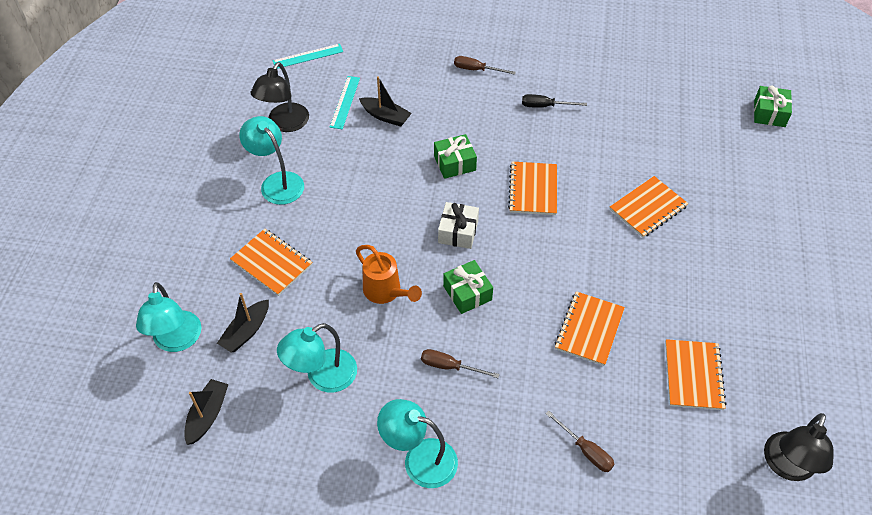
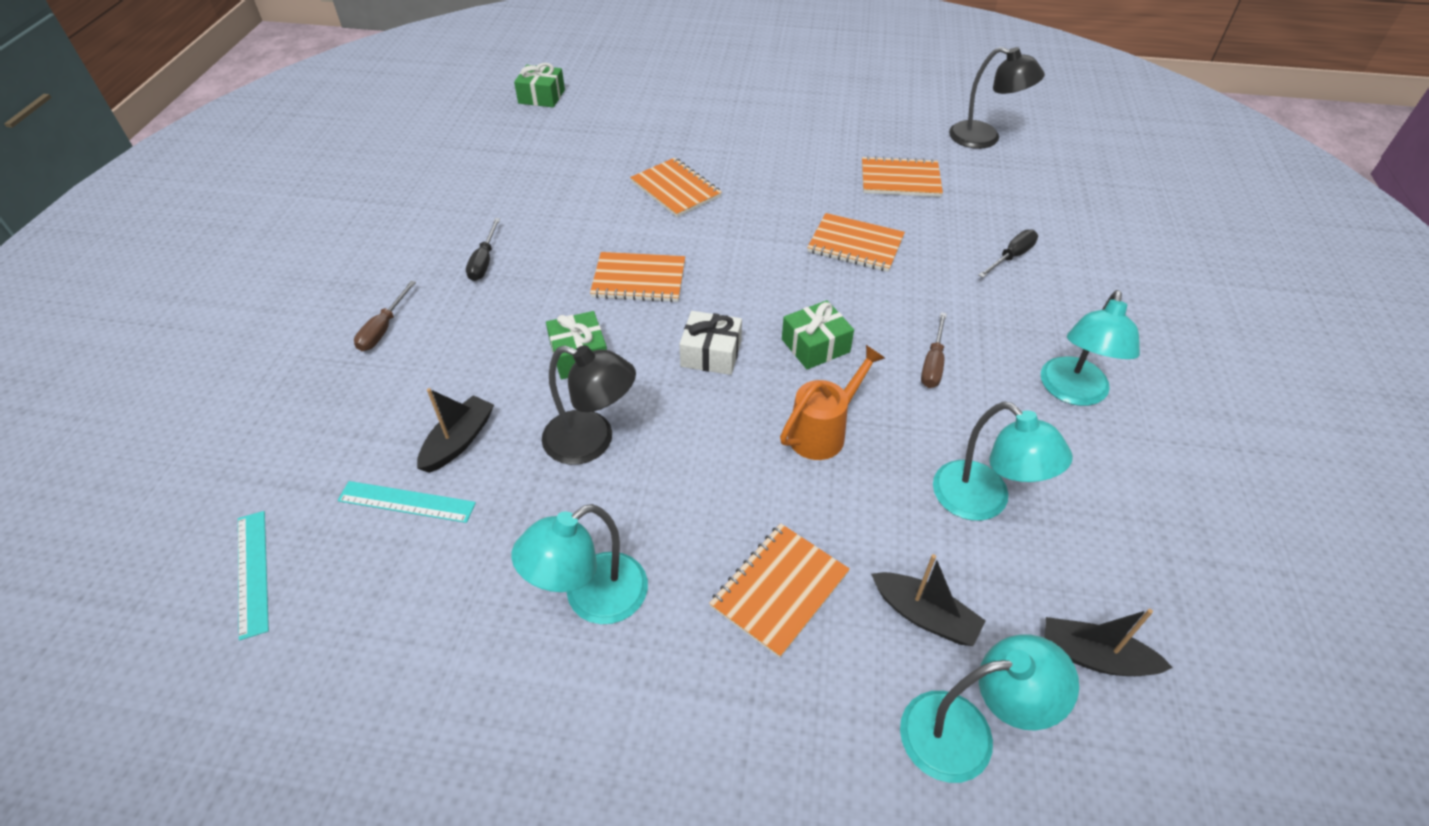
camera: 90 degrees left, 5 degrees down
black lamp [251,62,309,132] -> black lamp moved to [542,345,636,465]
brown screwdriver [546,411,615,472] -> black screwdriver [979,230,1038,278]

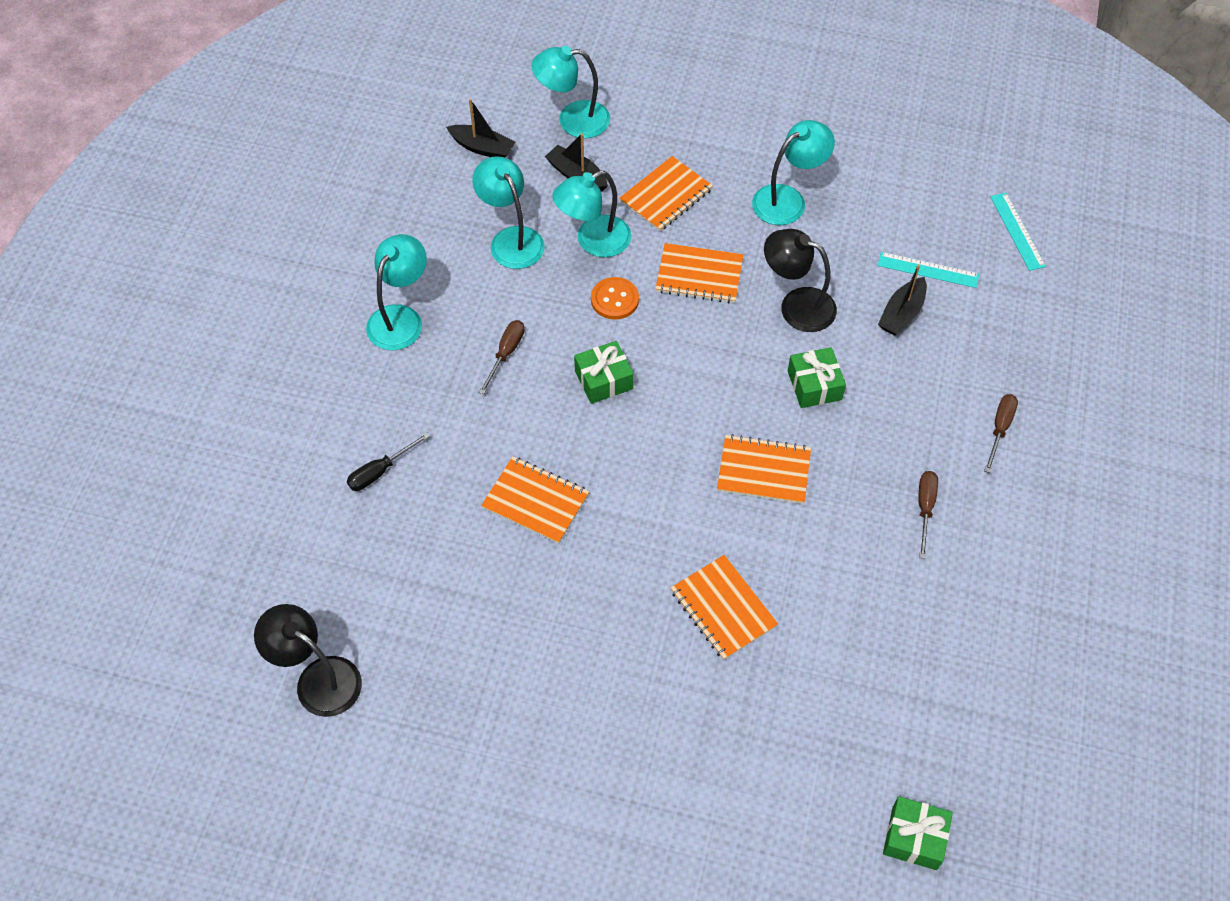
camera: 175 degrees left, 10 degrees up
black screwdriver [466,218,500,281] -> brown screwdriver [918,471,938,559]
white gift [679,311,742,375] -> none
orange watering can [780,345,885,460] -> orange button [591,277,639,320]
orange notebook [862,156,943,197] -> orange notebook moved to [655,243,743,303]
none -> turquoise lamp [552,171,631,257]

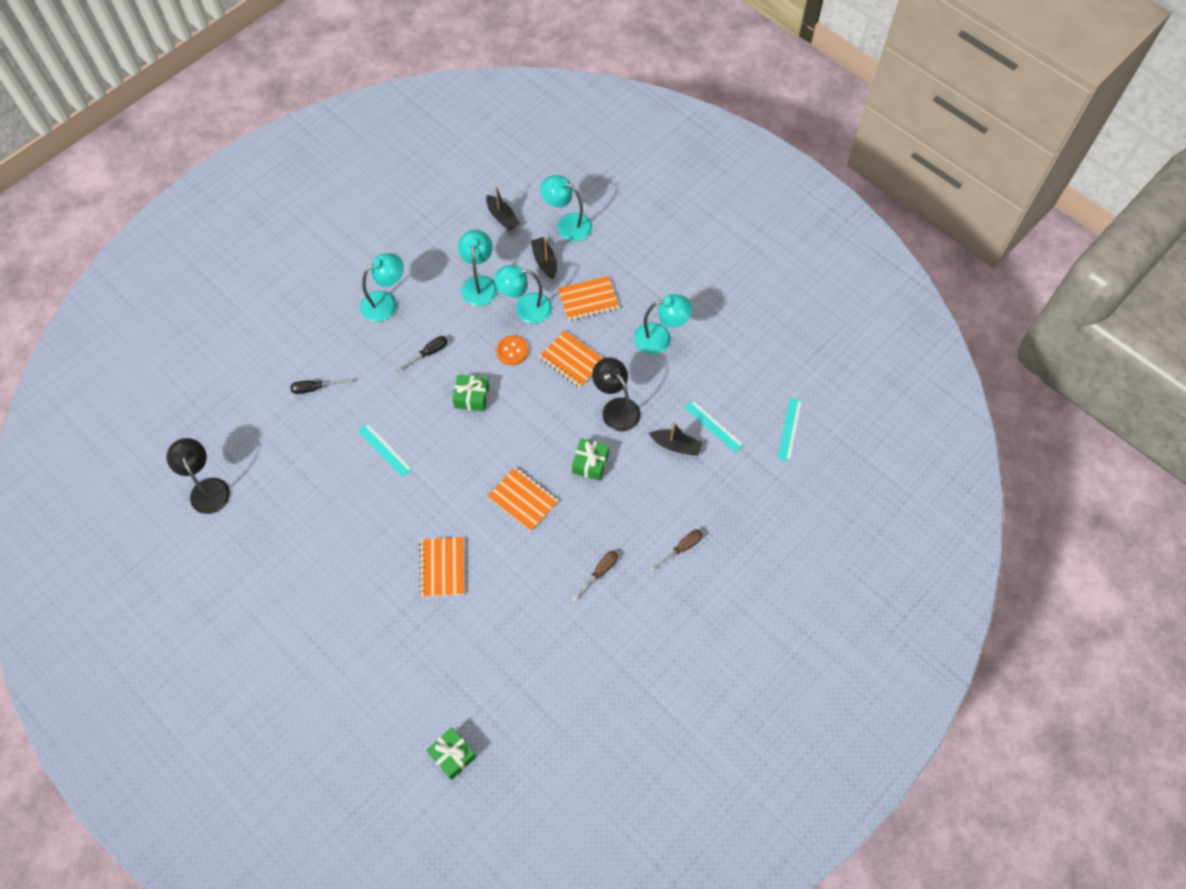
camera: 30 degrees right, 5 degrees up
brown screwdriver [479,320,525,394] -> black screwdriver [395,336,448,372]
orange notebook [481,456,589,544] -> turquoise ruler [358,423,412,477]
black boat [878,264,927,336] -> black boat turned 135 degrees counterclockwise [649,422,703,455]

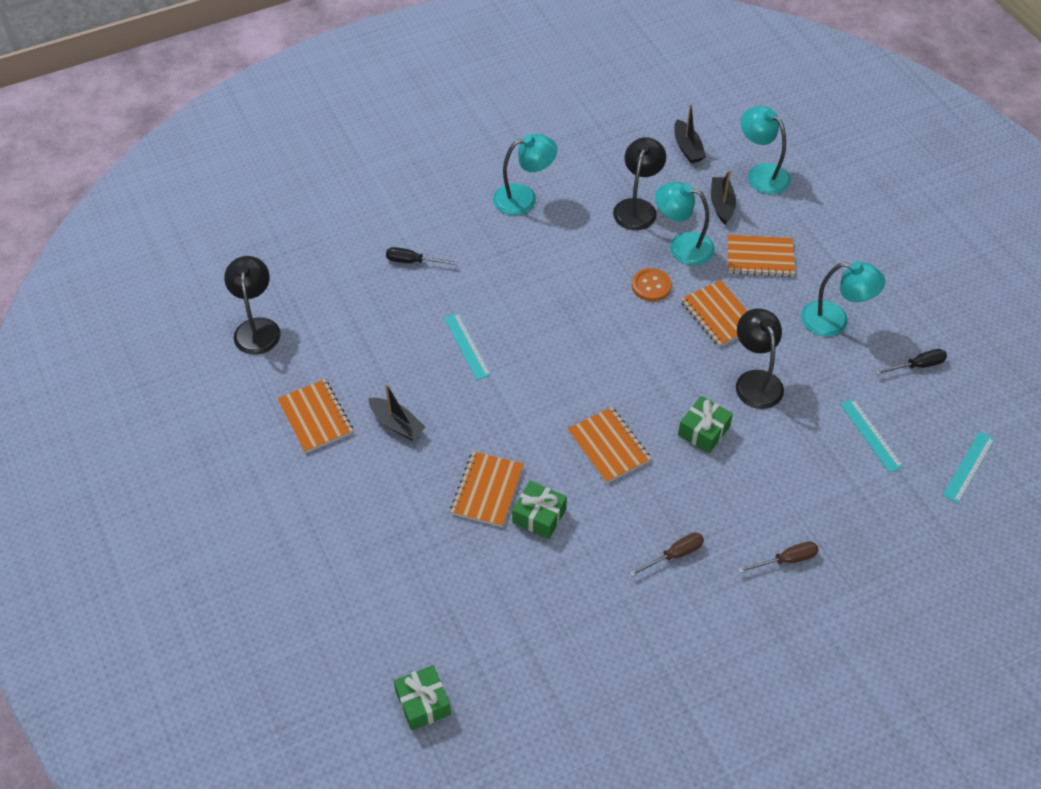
camera: 20 degrees right, 10 degrees down
black screwdriver [395,336,448,372] -> black screwdriver moved to [875,349,947,375]
green gift [452,374,489,411] -> green gift moved to [512,481,567,539]
turquoise lamp [458,230,497,306] -> black lamp [613,137,666,230]
black boat [649,422,703,455] -> black boat moved to [368,384,426,441]
none -> orange notebook [277,379,353,453]

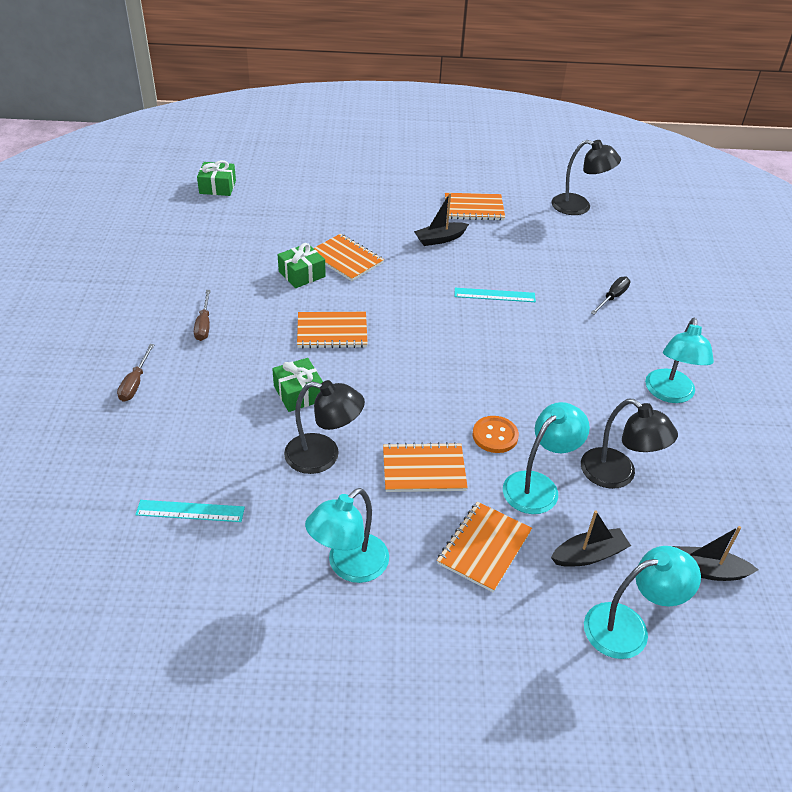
camera: 115 degrees right, 10 degrees down
black boat [711,170,736,225] -> black boat turned 45 degrees counterclockwise [551,510,631,567]
black screwdriver [875,349,947,375] -> none
turquoise ruler [943,431,995,503] -> none

